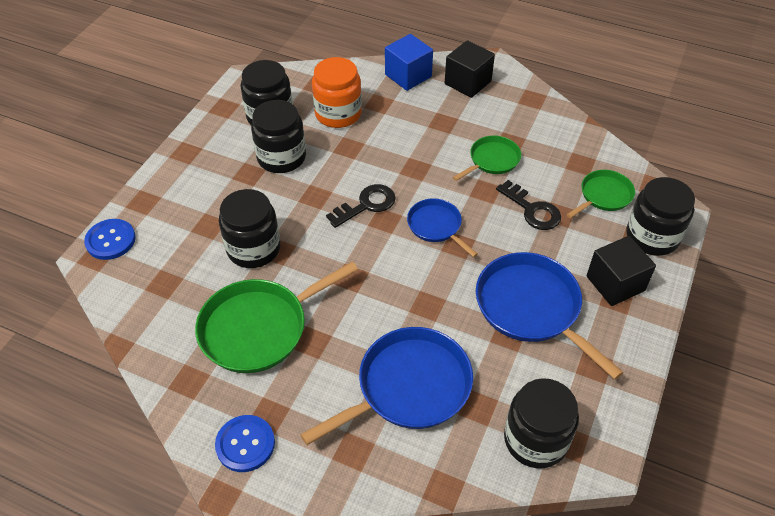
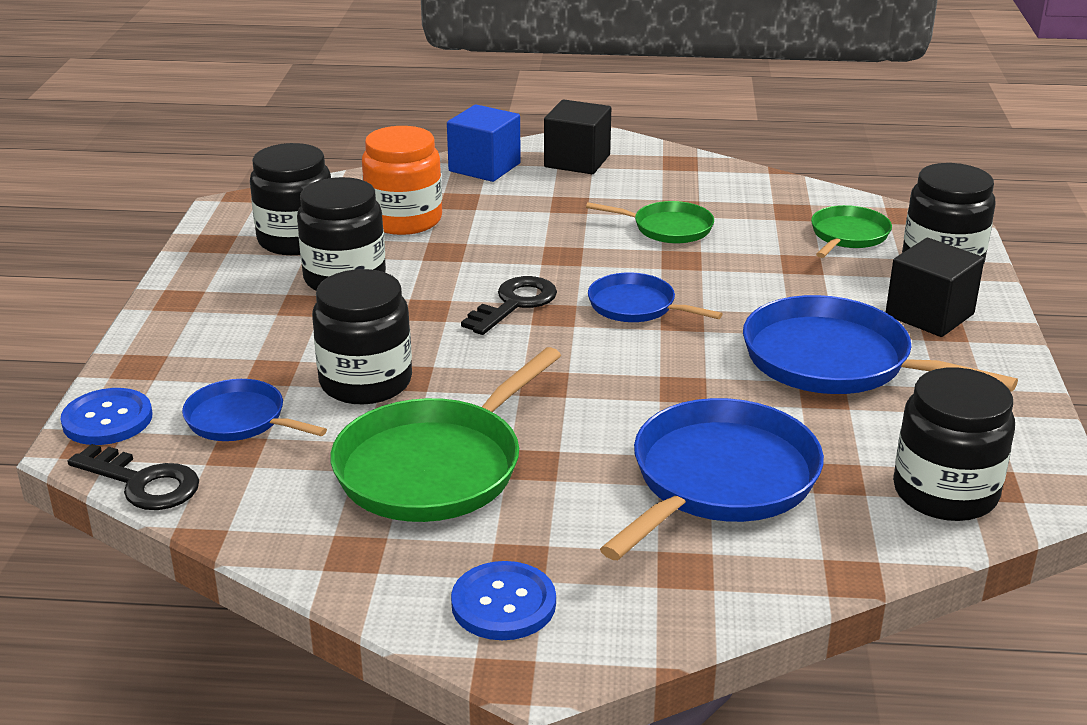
camera: 20 degrees left, 20 degrees down
green pan [453,135,521,181] -> green pan turned 75 degrees clockwise [586,201,714,243]
black key [496,180,561,230] -> black key moved to [68,444,199,510]
none -> blue pan [182,379,327,441]

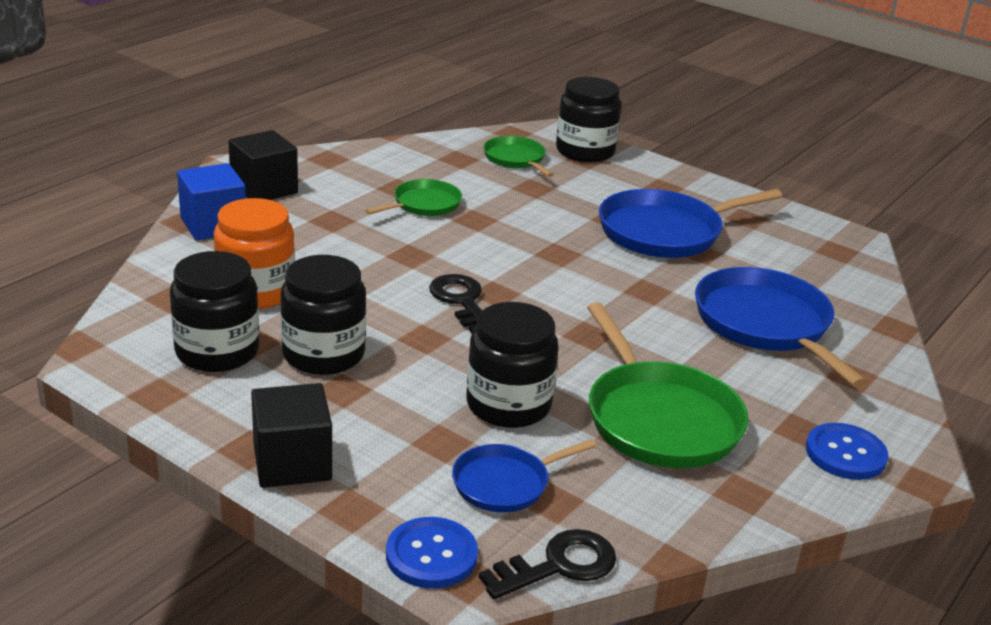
camera: 60 degrees left, 0 degrees up
blue pan [588,272,723,322] -> none
black cube [886,238,985,337] -> black cube moved to [251,383,332,488]
black jar [893,368,1015,521] -> none

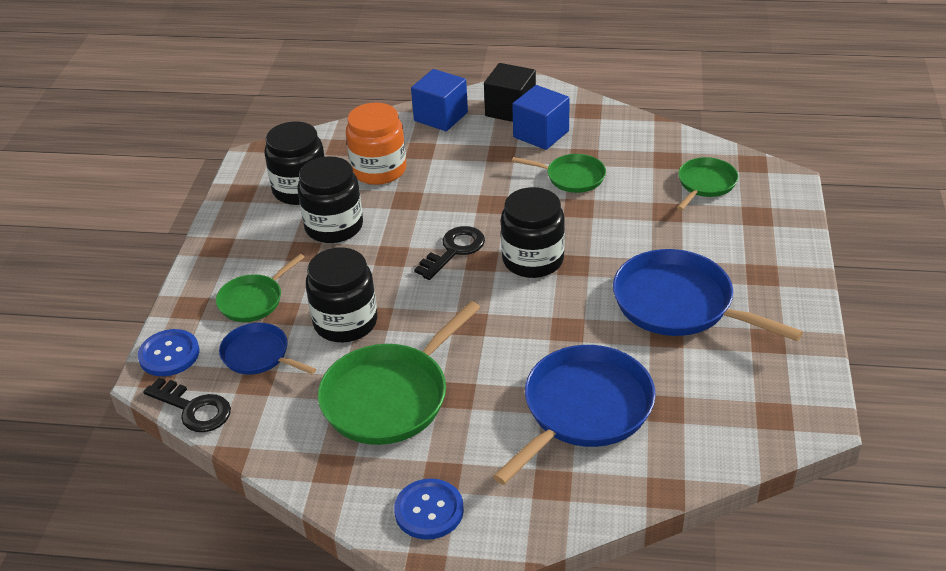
camera: 65 degrees right, 10 degrees up
black cube [251,383,332,488] -> none
black jar [556,77,622,162] -> black jar moved to [501,187,565,278]
none -> green pan [216,254,305,322]
none -> blue cube [512,85,570,150]

